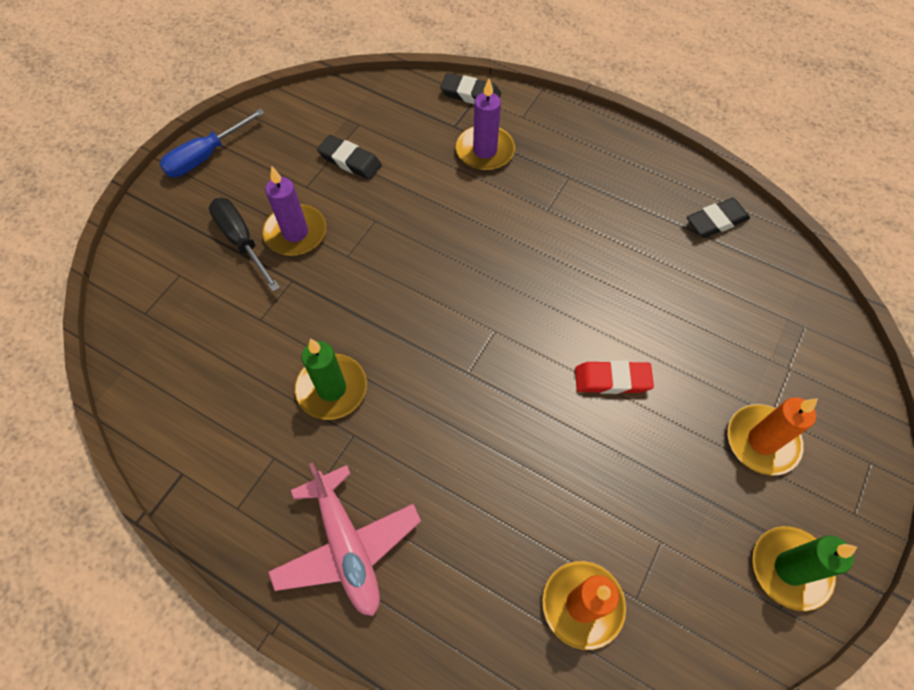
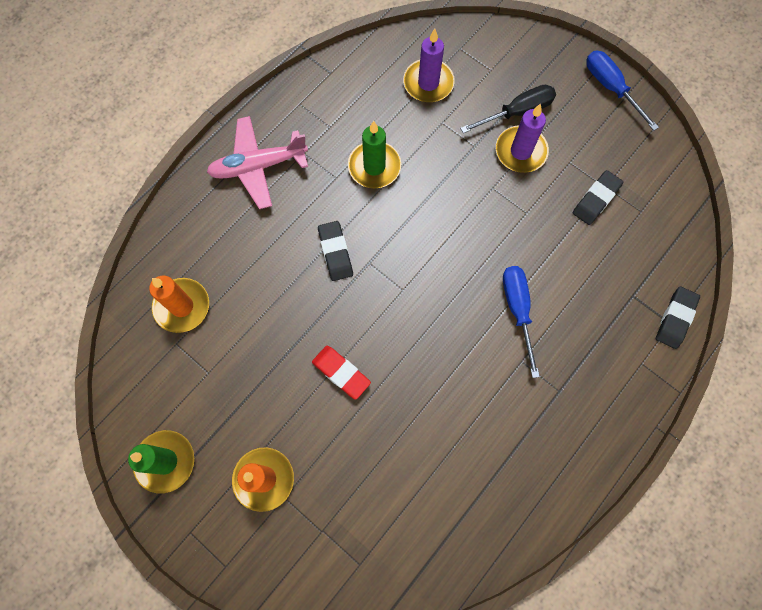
camera: 100 degrees right, 10 degrees up
purple candle [456,79,515,171] -> purple candle moved to [403,28,455,102]
red eraser [575,360,654,394] -> red eraser turned 60 degrees counterclockwise [312,346,371,400]
black eraser [687,198,750,238] -> black eraser moved to [318,221,353,281]
none -> blue screwdriver [503,266,540,378]

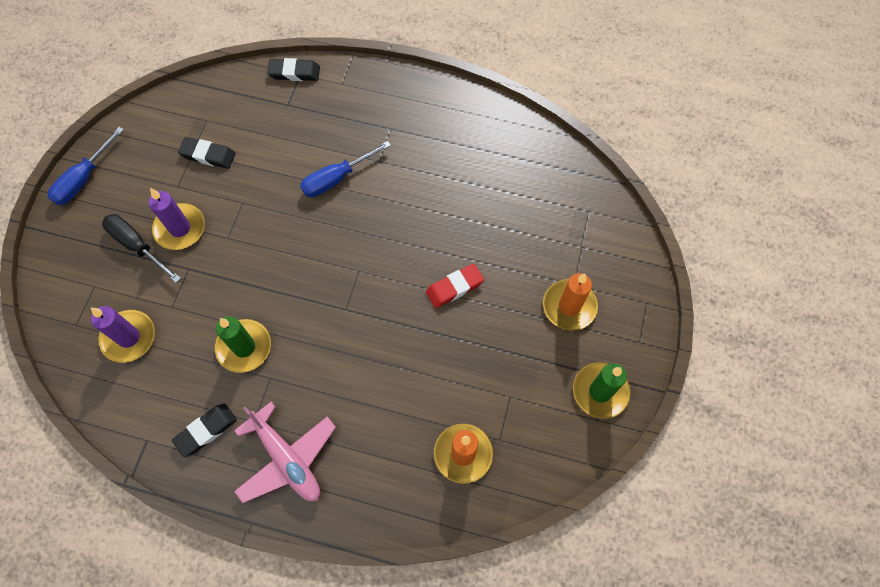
camera: 115 degrees left, 5 degrees down
red eraser [312,346,371,400] -> red eraser turned 45 degrees clockwise [426,264,484,308]
black eraser [318,221,353,281] -> black eraser moved to [172,404,237,457]

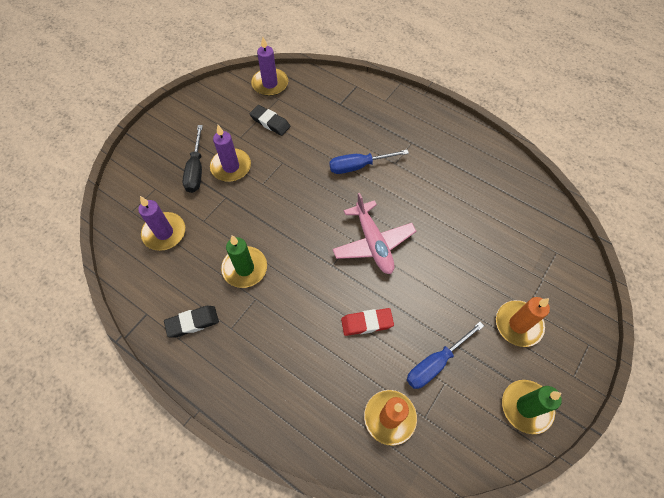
camera: 20 degrees right, 5 degrees down
blue screwdriver [48,127,124,205] -> blue screwdriver moved to [407,322,484,389]
black screwdriver [102,214,181,283] -> black screwdriver turned 150 degrees counterclockwise [182,125,203,193]
pink plane [234,402,336,503] -> pink plane moved to [332,193,416,274]
black eraser [267,58,320,81] -> none
red eraser [426,264,484,308] -> red eraser moved to [341,308,394,336]
none -> purple candle [251,37,288,96]

